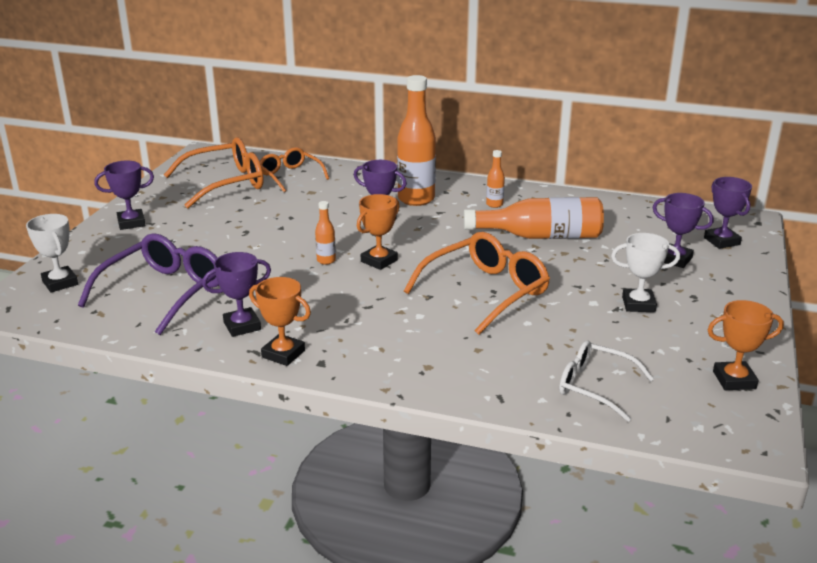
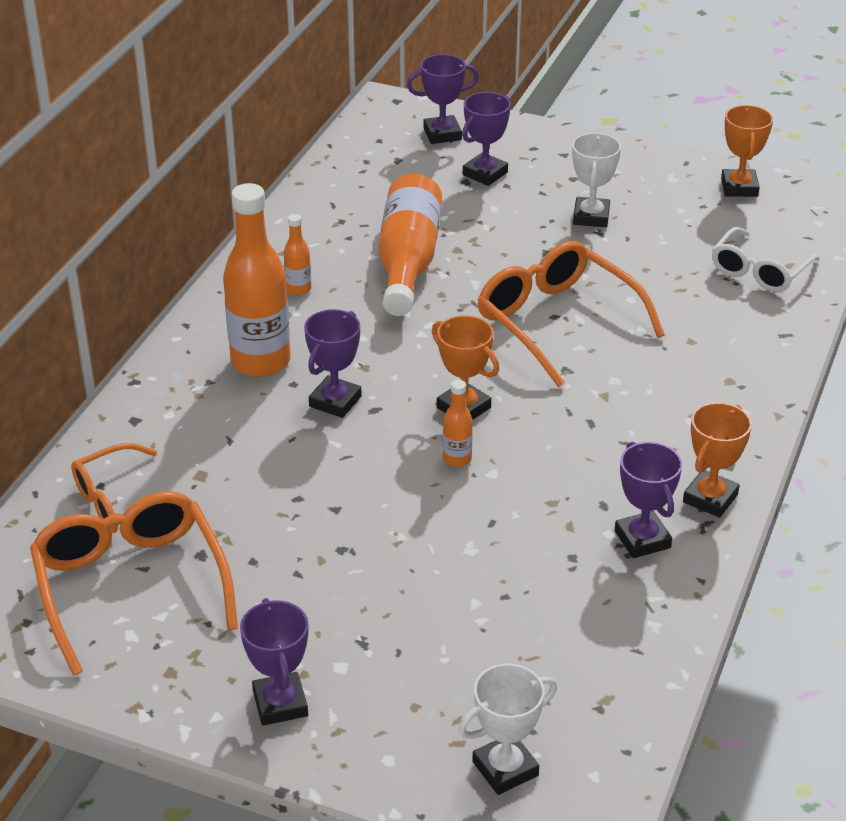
camera: 85 degrees left, 10 degrees up
purple glasses [78,233,219,335] -> none

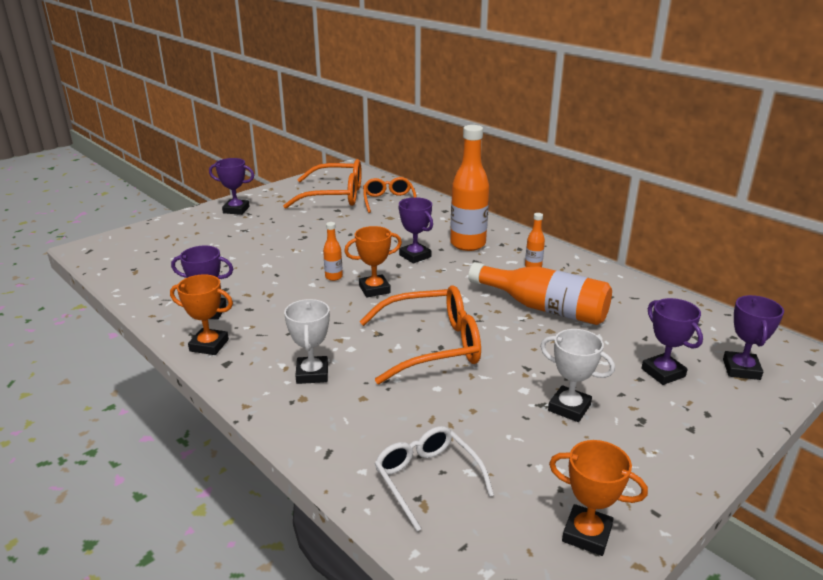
camera: 115 degrees right, 10 degrees down
white trophy [458,663,557,795] -> white trophy moved to [284,299,330,384]
orange trophy [683,402,752,518] -> orange trophy turned 45 degrees counterclockwise [170,274,233,355]

